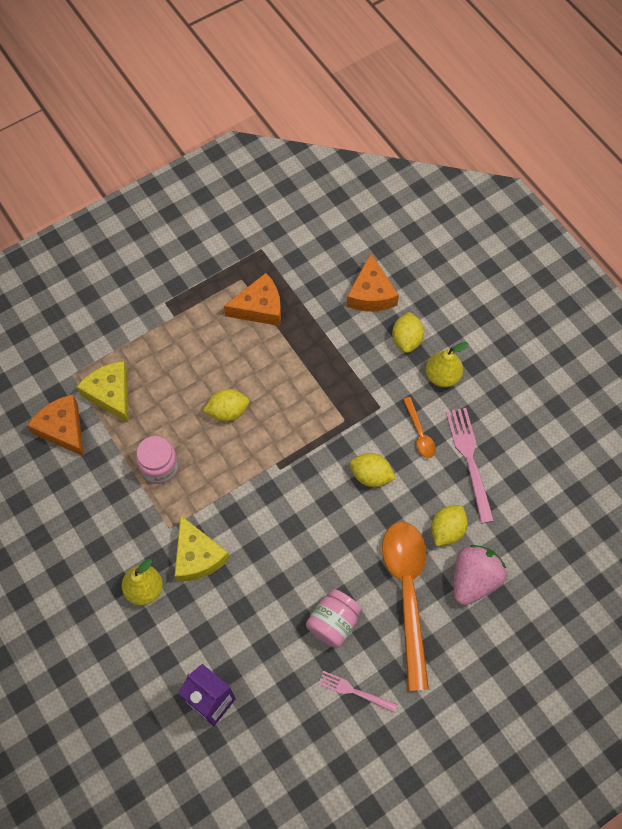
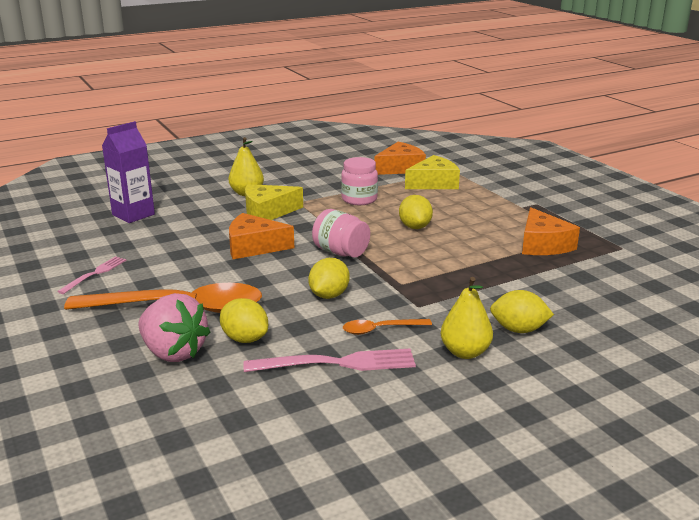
camera: 95 degrees right, 40 degrees down
pink jar [306,589,361,648] -> pink jar moved to [312,209,370,258]
orange cheese [347,253,399,311] -> orange cheese moved to [229,213,294,259]

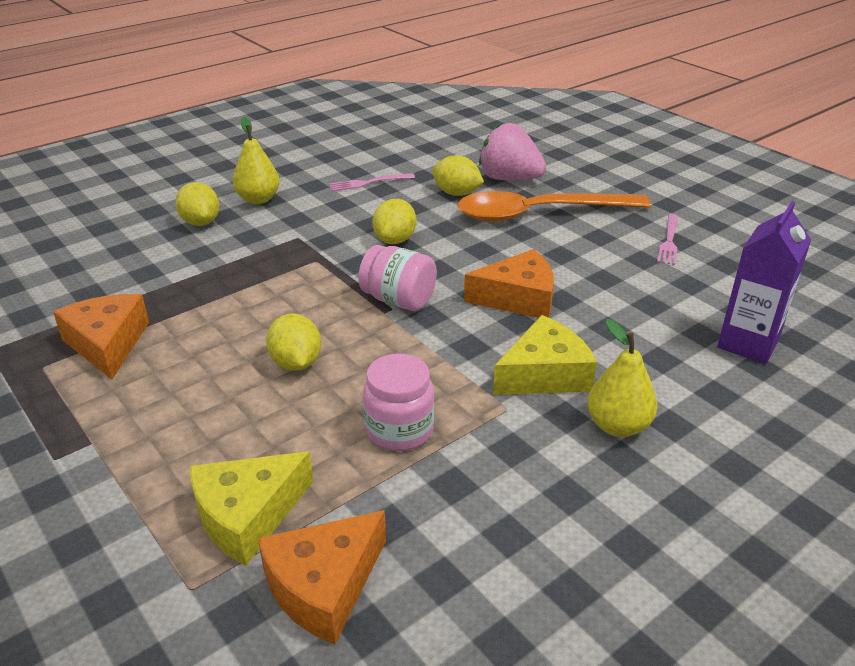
camera: 170 degrees right, 10 degrees up
pink fork [244,348,416,372] -> pink fork [329,173,415,191], size x0.60
orange spoon [343,319,432,335] -> none
yellow lemon [490,290,554,333] -> yellow lemon turned 60 degrees clockwise [175,182,220,226]

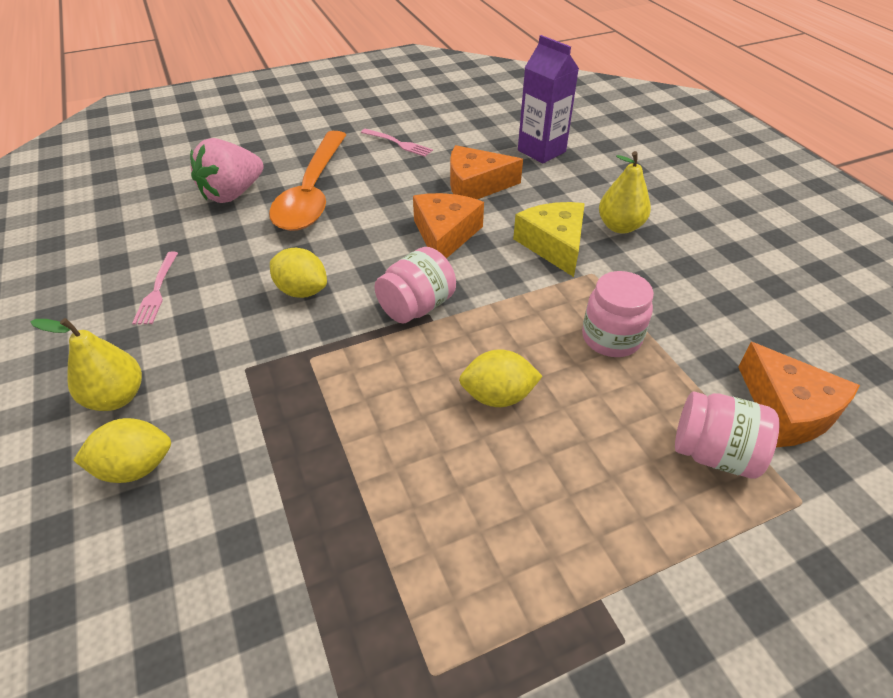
camera: 75 degrees left, 10 degrees up
orange cheese [53,294,149,380] -> orange cheese moved to [450,145,523,199]
yellow cheese [190,451,313,566] -> pink jar [675,392,779,479]
yellow lemon [432,155,484,196] -> none

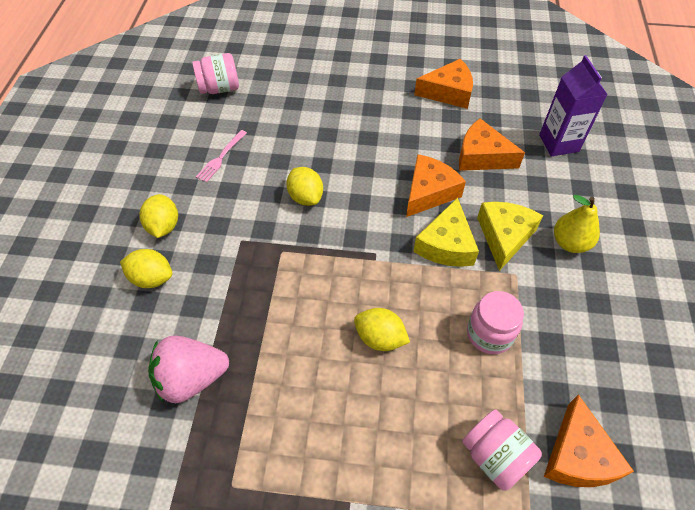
camera: 30 degrees right, 10 degrees up
yellow pear [30,318,142,411] -> yellow lemon [140,194,178,238]
pink strawberry [190,138,264,203] -> pink strawberry moved to [148,335,229,403]
orange spoon [269,131,346,231] -> none
pink fork [361,129,433,157] -> orange cheese [414,59,473,109]
pink jar [374,247,456,324] -> pink jar moved to [192,53,239,94]
none -> yellow cheese [413,198,479,267]

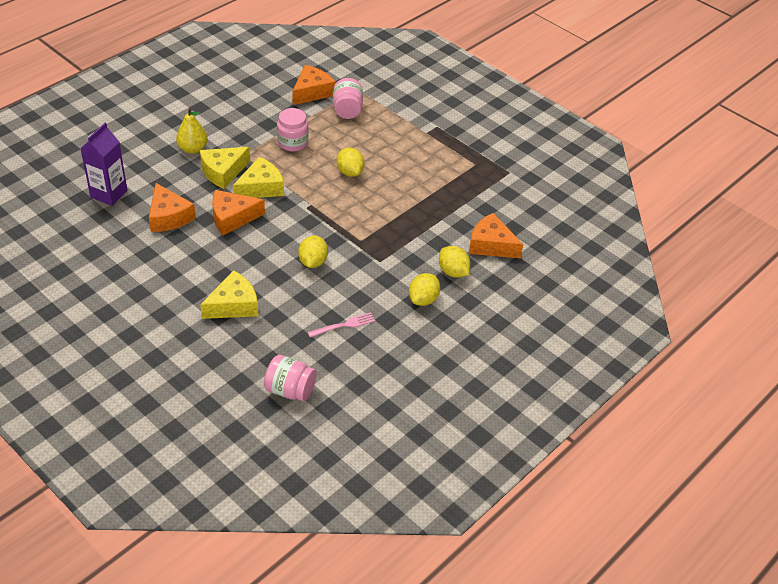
camera: 145 degrees left, 10 degrees down
pink strawberry [148,335,229,403] -> none
orange cheese [414,59,473,109] -> orange cheese moved to [469,213,523,258]
none -> yellow cheese [200,270,258,319]

